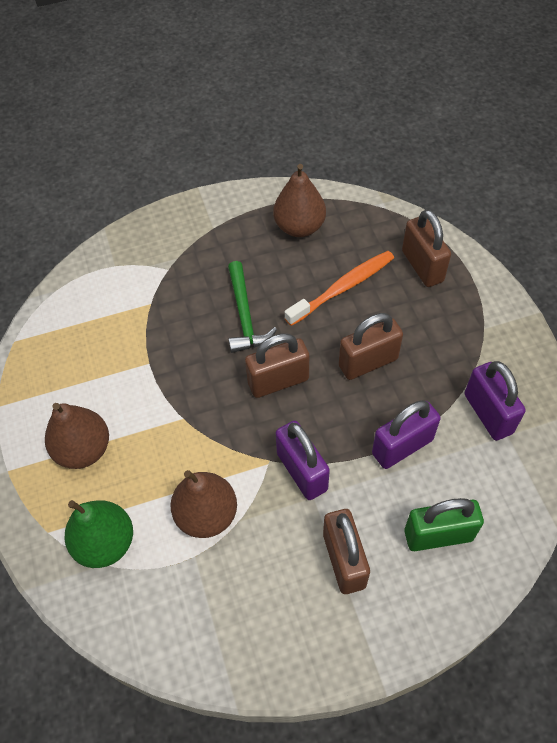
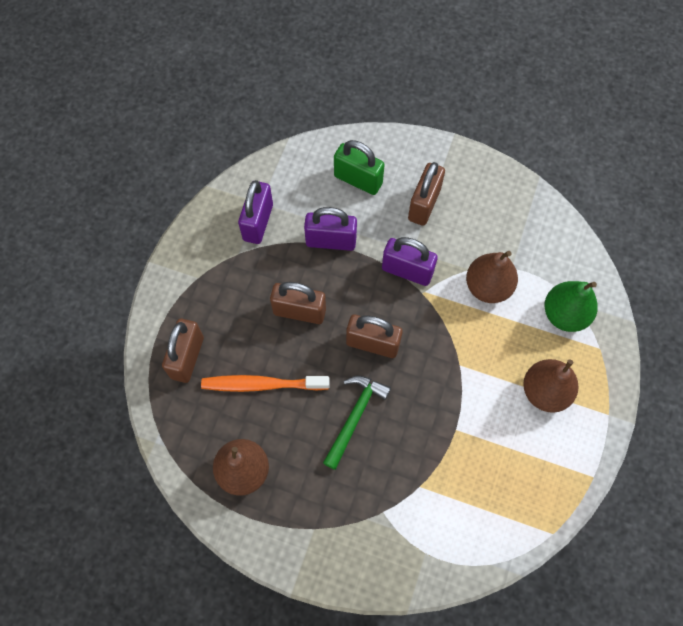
camera: 145 degrees left, 10 degrees up
purple padlock [276,421,330,500] -> purple padlock turned 75 degrees counterclockwise [382,237,438,286]

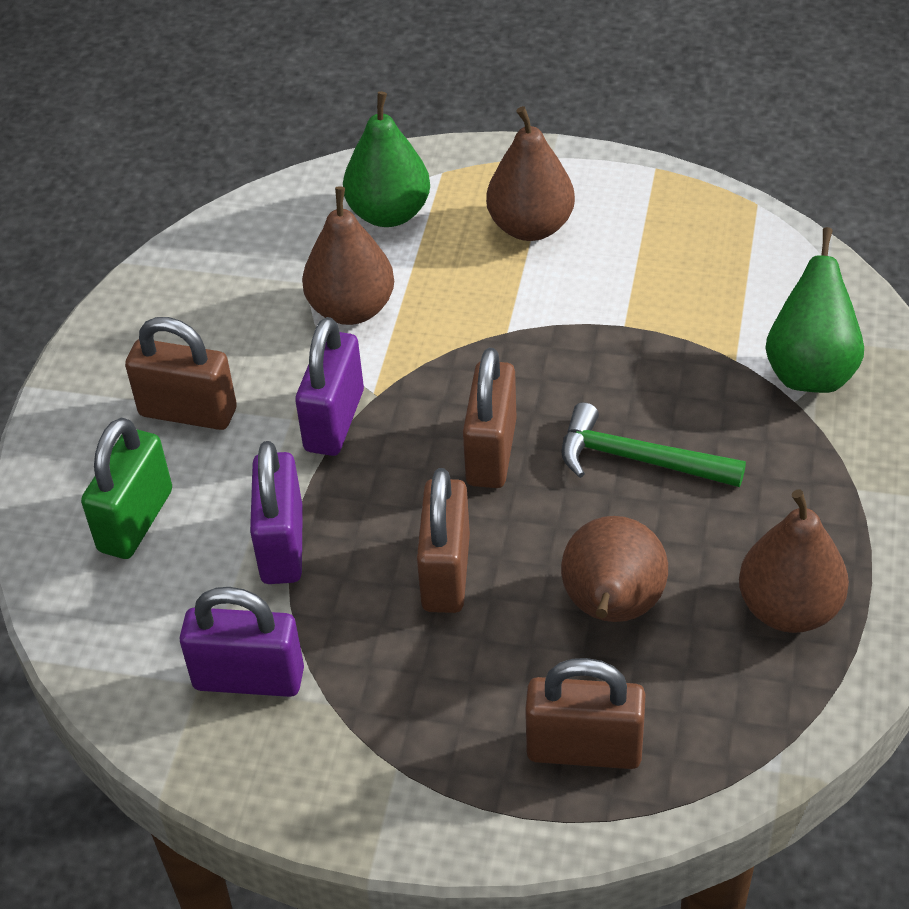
camera: 95 degrees left, 20 degrees down
orange toothbrush [201,375,330,392] -> brown pear [561,516,668,622]
none -> green pear [765,227,864,393]

